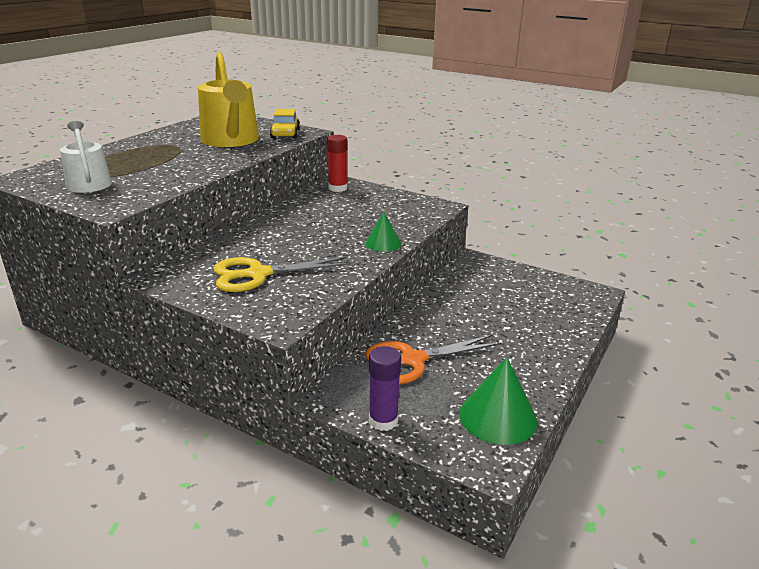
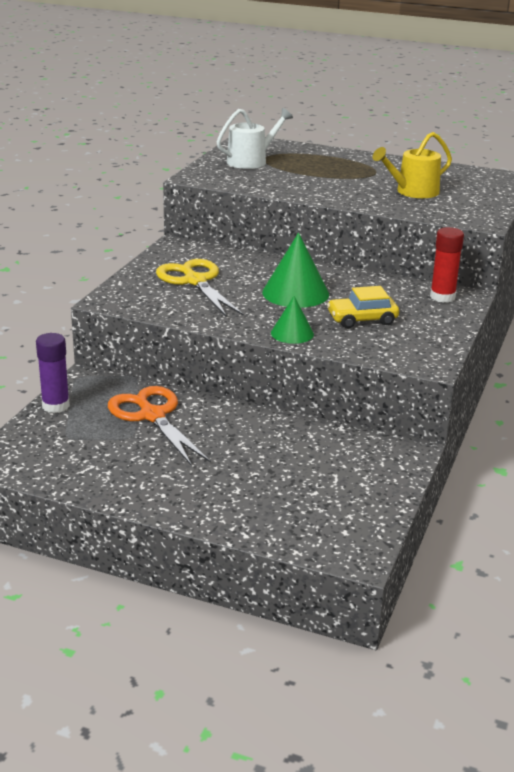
camera: 80 degrees right, 0 degrees up
yellow watering can [198,52,259,147] -> yellow watering can [372,132,452,198], size x0.61
yellow car [270,109,300,138] -> yellow car moved to [327,286,399,328]
green cone [459,357,537,445] -> green cone moved to [262,233,329,308]

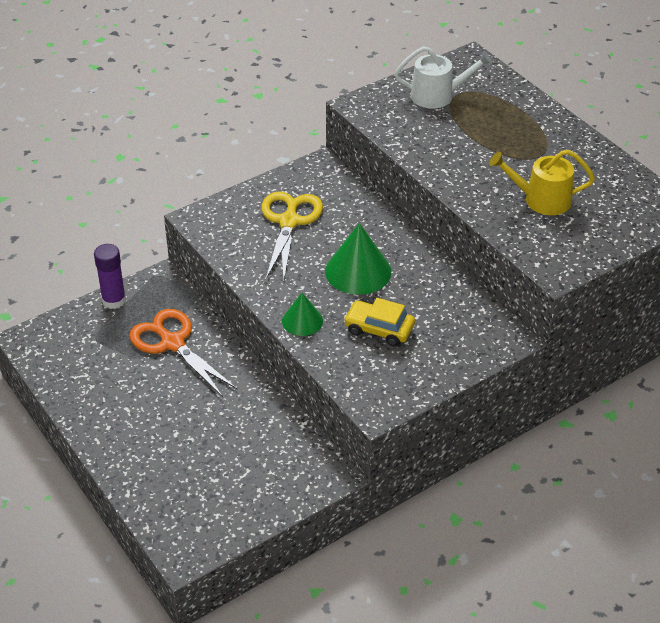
camera: 35 degrees right, 15 degrees up
orange scissors [108,386,211,466] -> orange scissors turned 45 degrees counterclockwise [129,309,237,397]
red glue stick [430,227,464,303] -> none

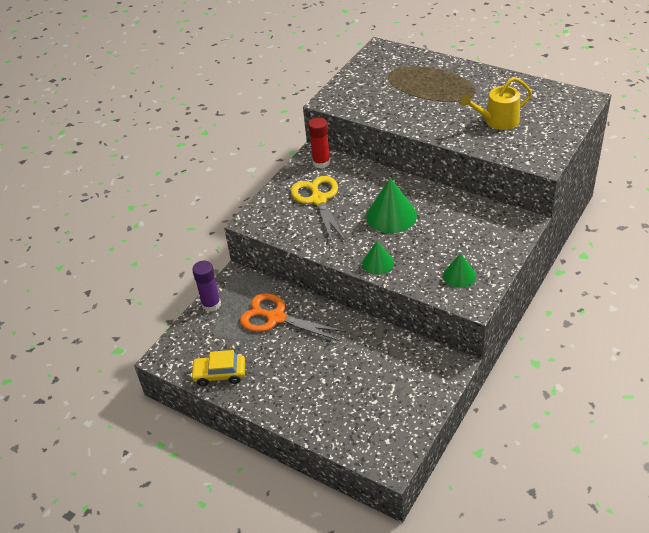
camera: 20 degrees left, 0 degrees up
yellow car [344,298,415,346] -> yellow car moved to [190,350,245,386]
white watering can [395,46,492,109] -> none
none -> red glue stick [308,117,330,168]
none -> green cone [443,253,476,288]

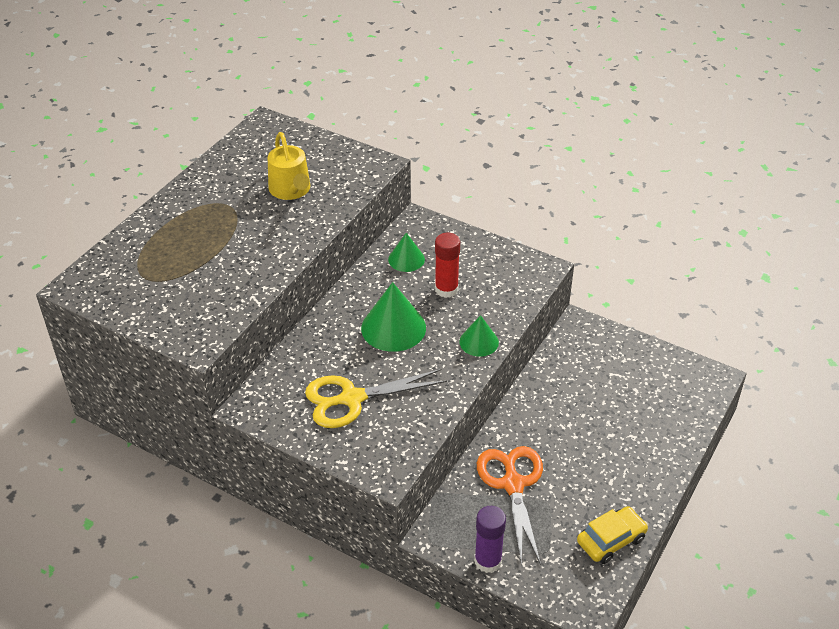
camera: 95 degrees left, 0 degrees up
yellow car [190,350,245,386] -> yellow car turned 120 degrees counterclockwise [577,506,648,564]
orange scissors [240,293,346,341] -> orange scissors turned 150 degrees clockwise [477,446,543,566]
red glue stick [308,117,330,168] -> red glue stick moved to [435,232,460,298]
green cone [443,253,476,288] -> green cone moved to [388,233,425,272]

